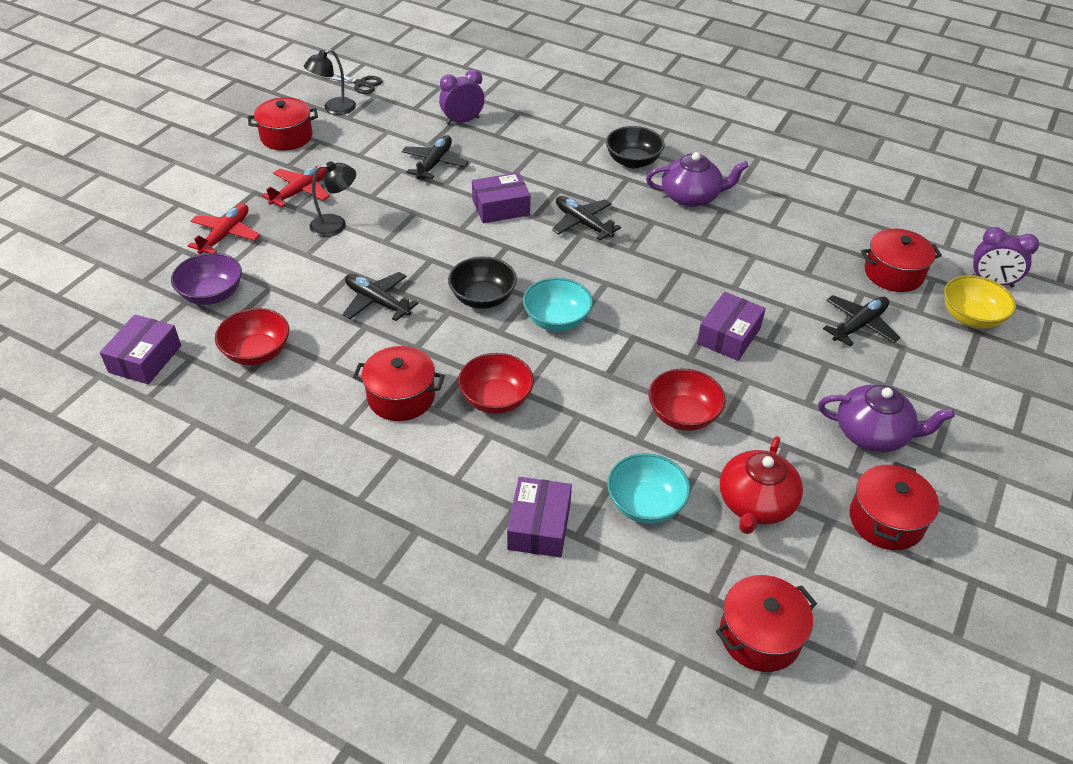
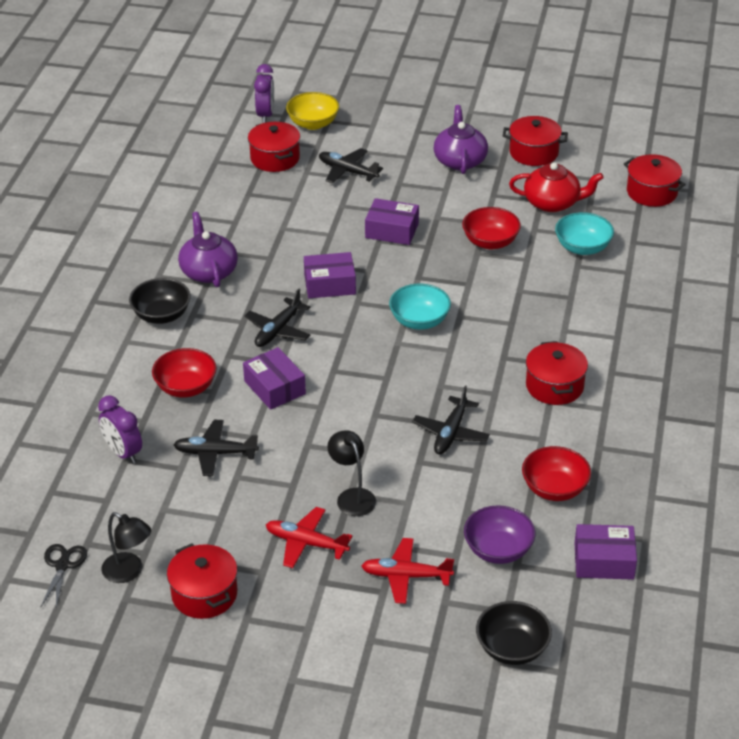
camera: 105 degrees left, 5 degrees down
black bowl [448,256,517,309] -> black bowl moved to [476,601,552,665]
red bowl [458,353,534,414] -> red bowl moved to [152,348,217,397]
purple box [507,477,572,557] -> purple box moved to [304,252,356,298]

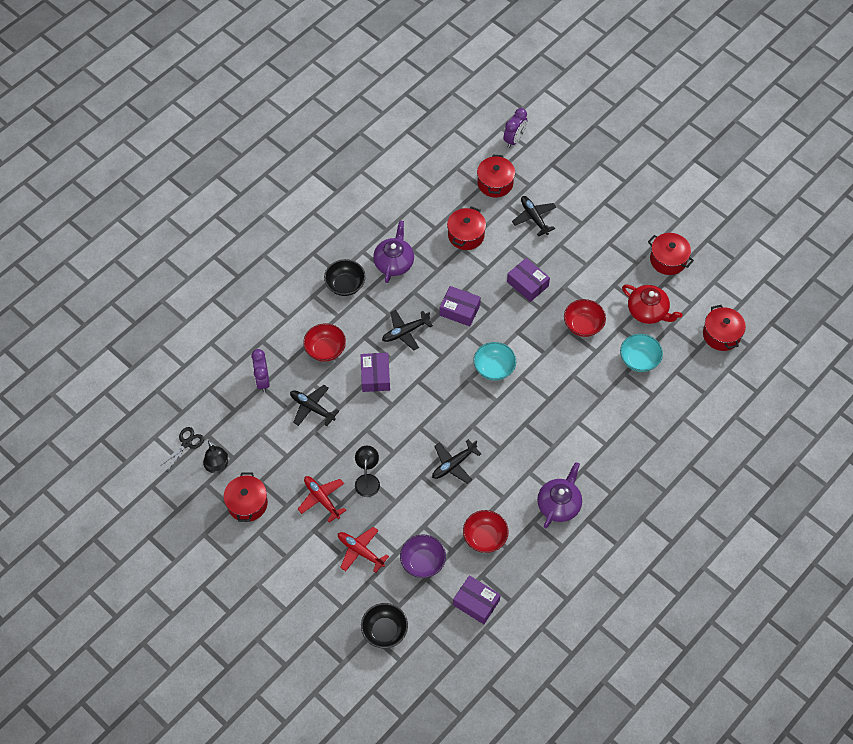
camera: 30 degrees right, 20 degrees up
yellow bowl [286,92,339,130] -> none
purple teapot [434,105,488,174] -> purple teapot moved to [537,462,582,528]
red pot [526,341,588,405] -> red pot moved to [447,206,486,250]

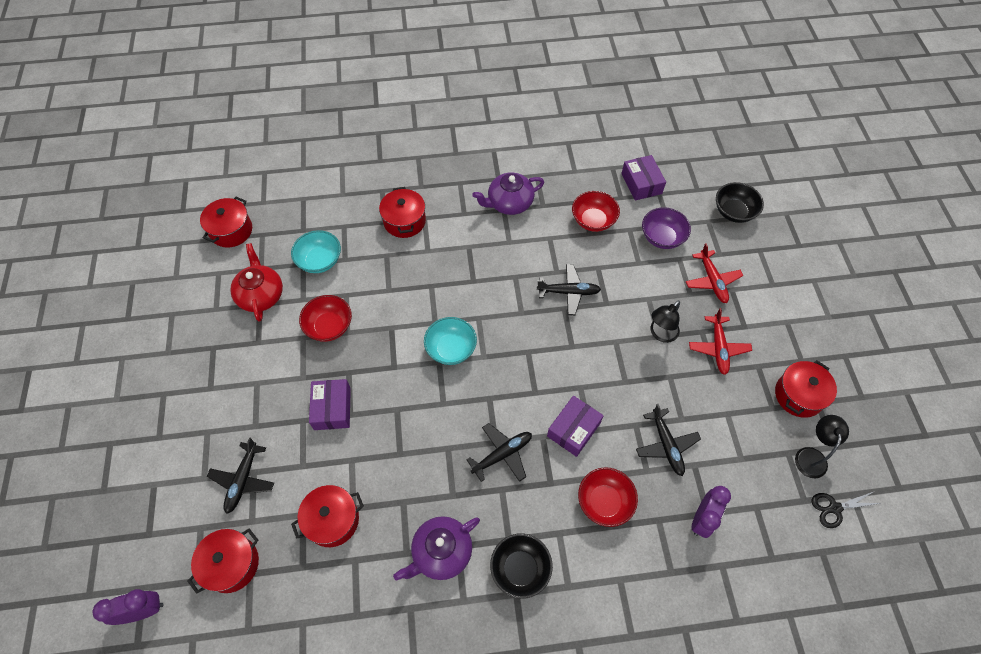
camera: 140 degrees left, 0 degrees up
black plane [382,310,433,350] -> black plane turned 45 degrees counterclockwise [466,423,532,482]
purple box [440,286,481,326] -> none
red pot [648,233,694,275] -> red pot moved to [379,187,426,238]

